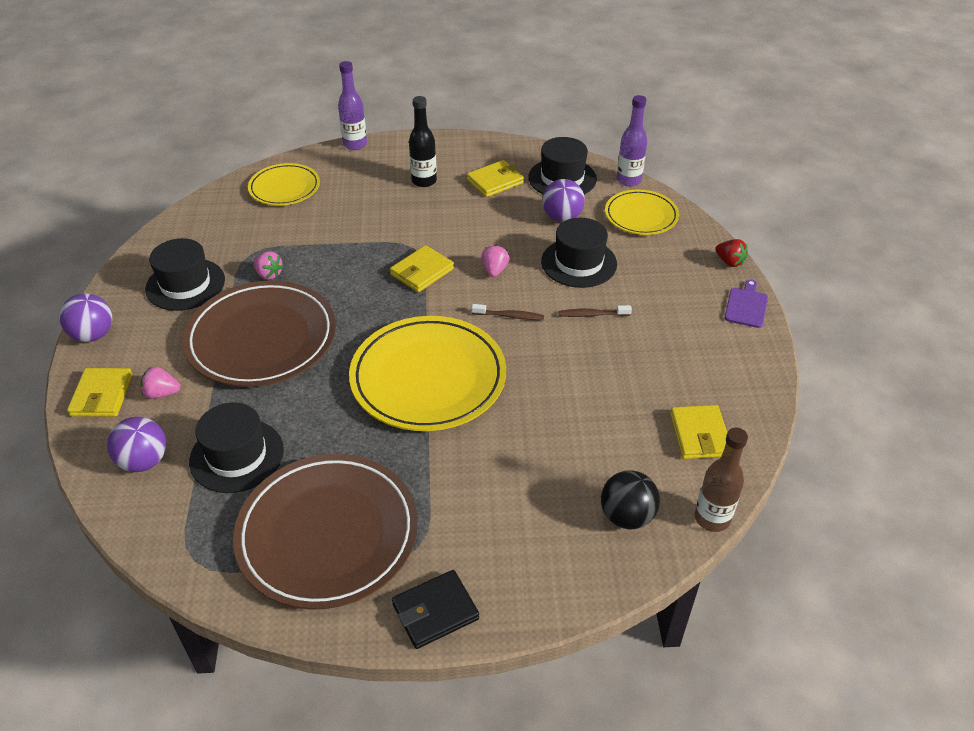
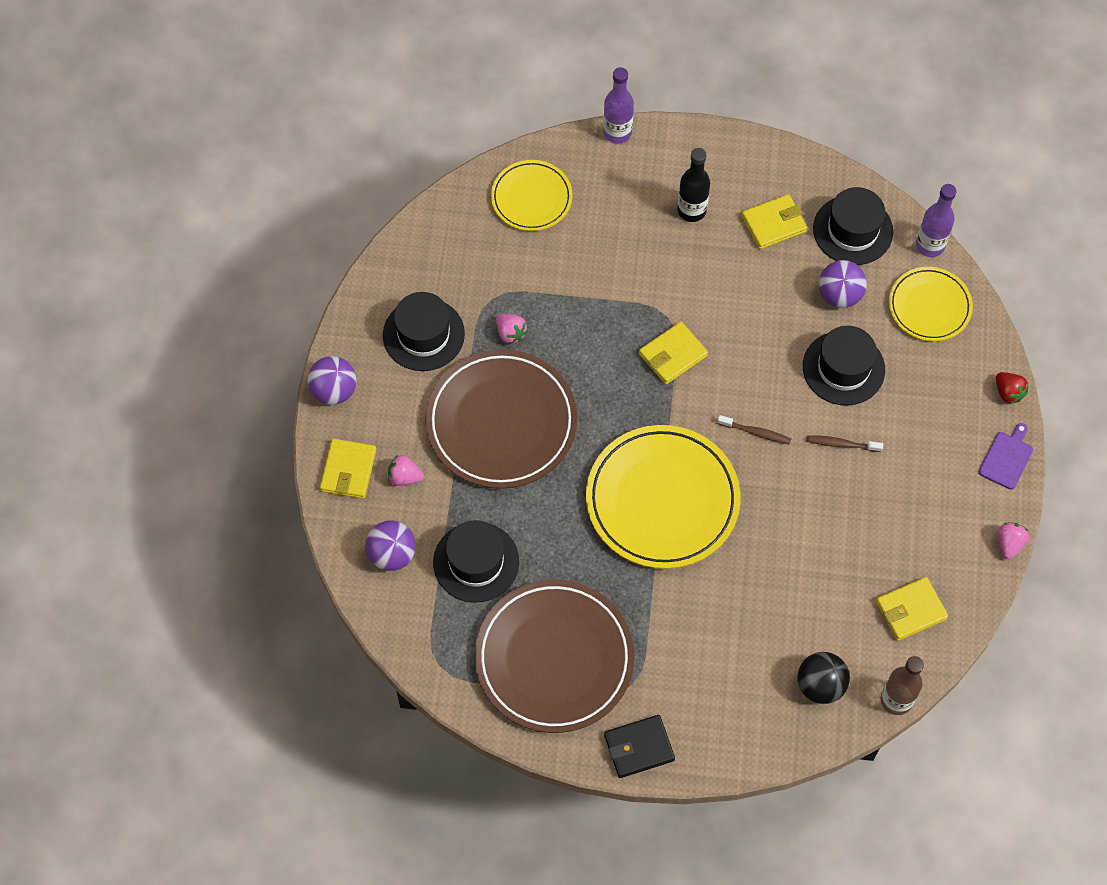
camera: 10 degrees right, 20 degrees up
pink strawberry [481,245,510,277] -> pink strawberry moved to [997,522,1029,559]
yellow wallet [670,405,727,459] -> yellow wallet turned 60 degrees clockwise [876,577,948,641]

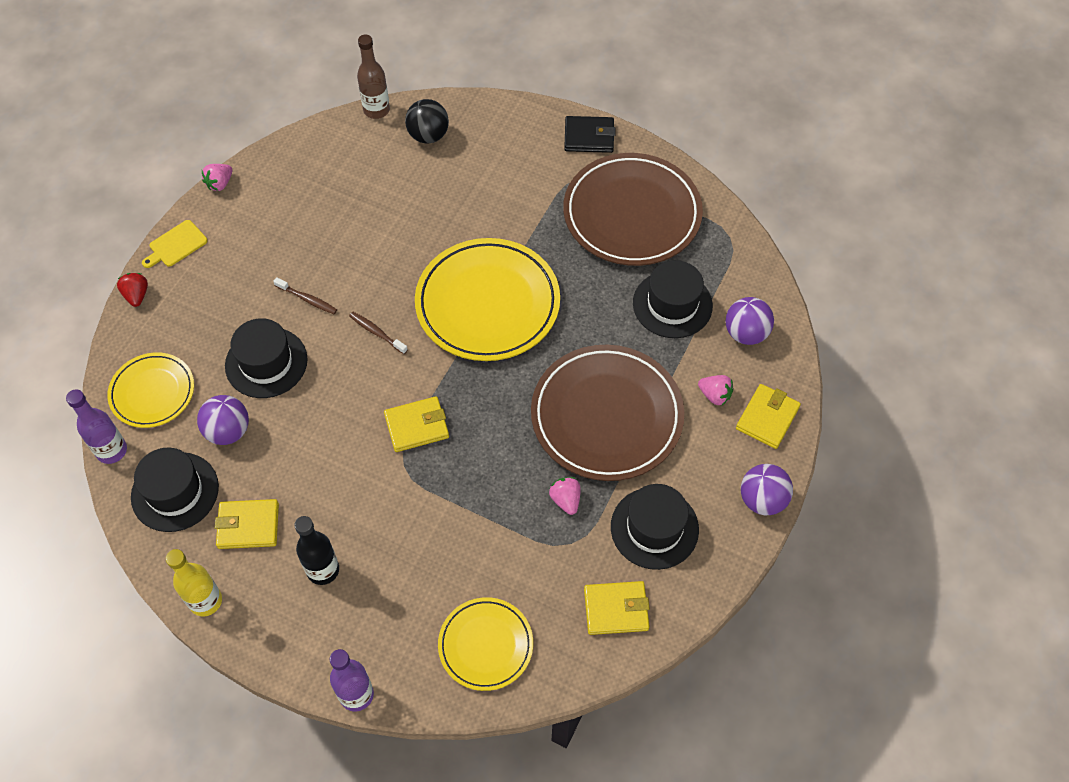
camera: 160 degrees left, 5 degrees down
yellow wallet [876,577,948,641] -> yellow wallet moved to [584,581,650,635]
purple cutting board [979,423,1033,490] -> yellow cutting board [142,220,208,268]
none -> yellow bottle [166,549,222,617]

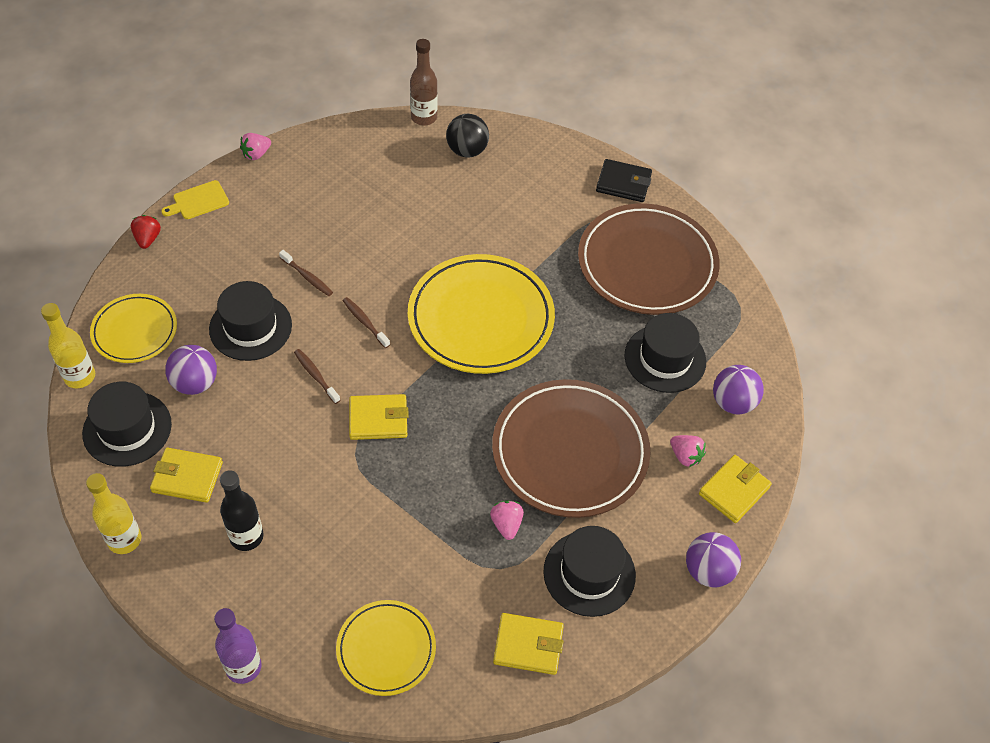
camera: 10 degrees right, 5 degrees down
purple bottle [66,389,127,464] -> yellow bottle [41,303,95,388]
none -> brown toothbrush [294,349,340,404]

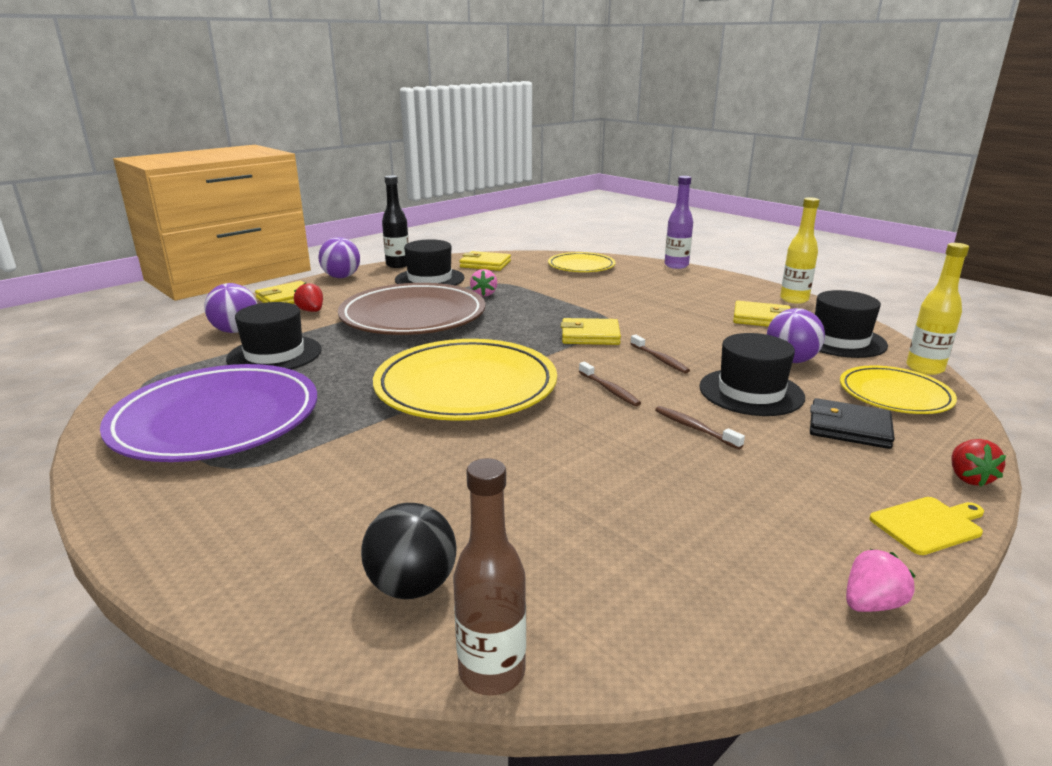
camera: 170 degrees left, 30 degrees down
black bottle [220,470,263,551] -> black bottle moved to [382,175,409,268]
brown plate [578,203,720,315] -> purple plate [100,364,317,462]
black wallet [596,159,652,202] -> black wallet moved to [810,398,895,449]
pink strawberry [670,435,706,467] -> red strawberry [294,282,323,312]

